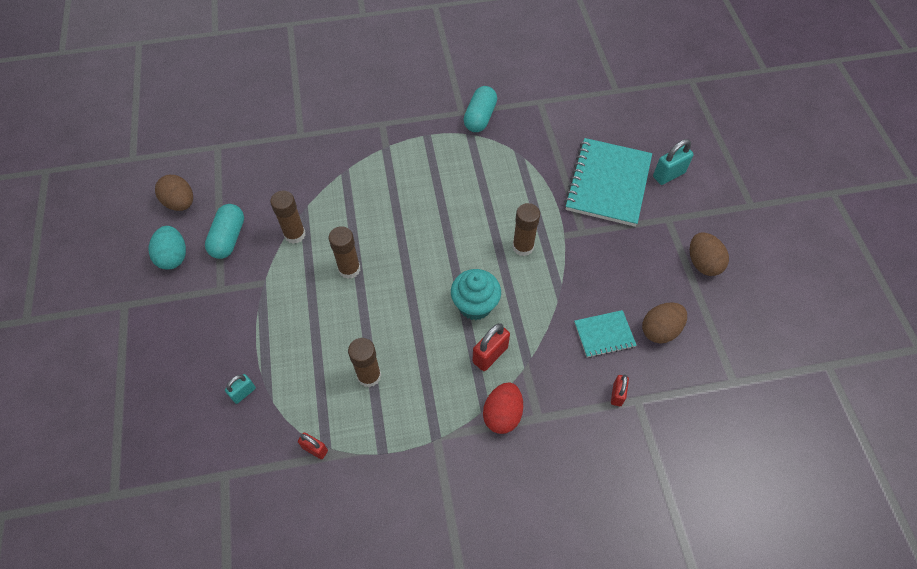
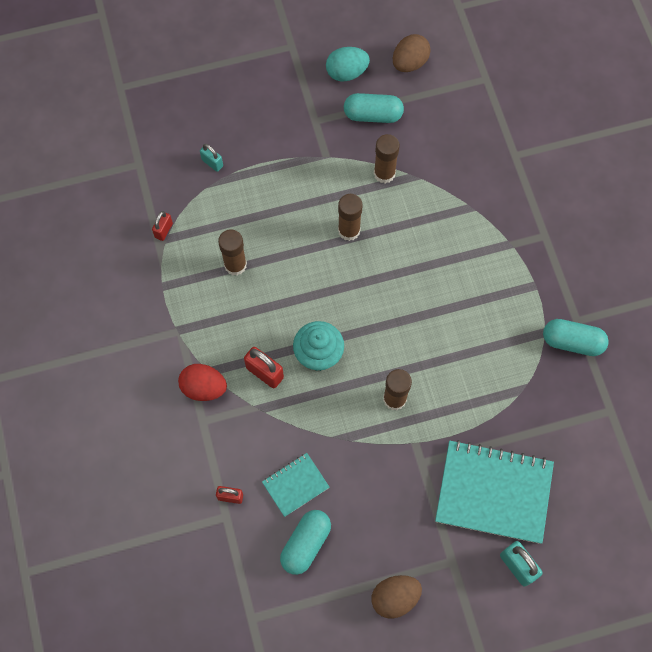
camera: 85 degrees right, 10 degrees up
turquoise notebook [574,310,637,358] -> turquoise notebook turned 75 degrees clockwise [262,453,330,517]
brown egg [642,302,687,344] -> turquoise capsule [280,510,331,575]

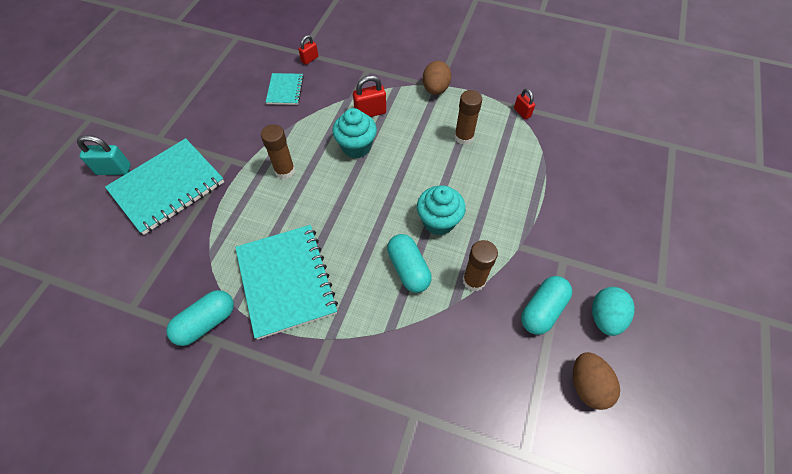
camera: 125 degrees right, 10 degrees down
red egg [178,364,227,401] -> none
turquoise padlock [200,144,223,172] -> none
turquoise capsule [280,510,331,575] -> turquoise capsule moved to [387,234,432,293]
brown glue stick [338,194,363,241] -> turquoise cupcake [417,185,466,235]
brown egg [371,575,422,619] -> brown egg moved to [423,61,452,95]
none -> turquoise notebook [235,225,338,340]

